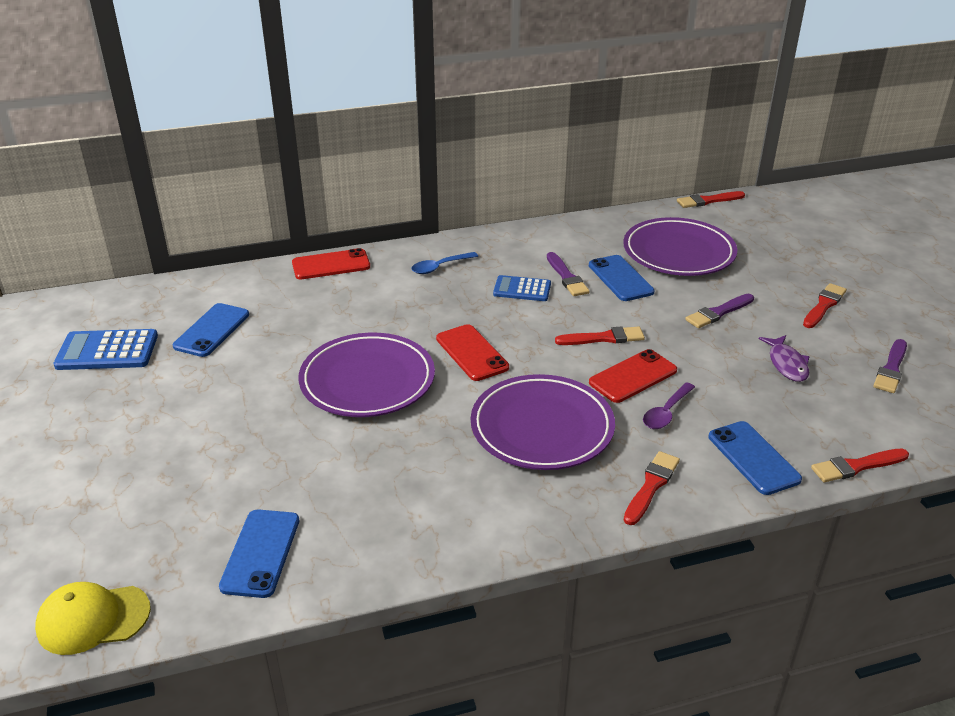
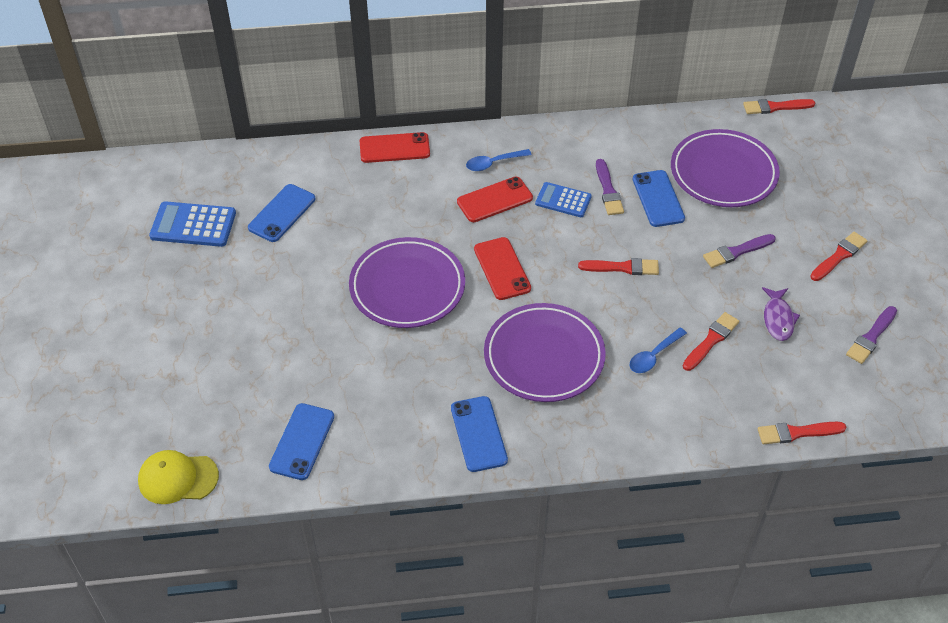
camera: 10 degrees right, 15 degrees up
red phone [589,349,677,403] -> red phone moved to [457,177,533,222]
red brush [624,451,680,525] -> red brush moved to [683,312,739,371]
purple spoon [643,382,695,429] -> blue spoon [629,328,687,373]
blue phone [709,421,802,495] -> blue phone moved to [451,396,508,472]

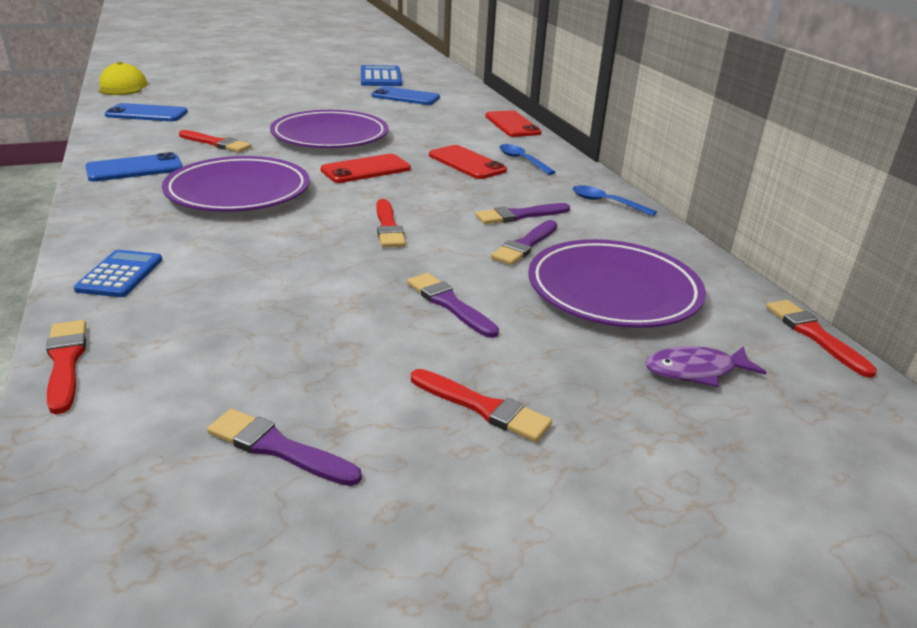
camera: 75 degrees right, 20 degrees down
blue calculator [535,182,592,217] -> blue calculator moved to [74,250,162,297]
blue spoon [629,328,687,373] -> blue spoon moved to [572,185,657,216]
blue phone [633,170,685,227] -> purple brush [491,220,557,265]
red brush [683,312,739,371] -> red brush moved to [179,130,251,152]
purple fish [762,287,800,341] -> purple fish moved to [645,346,767,387]

